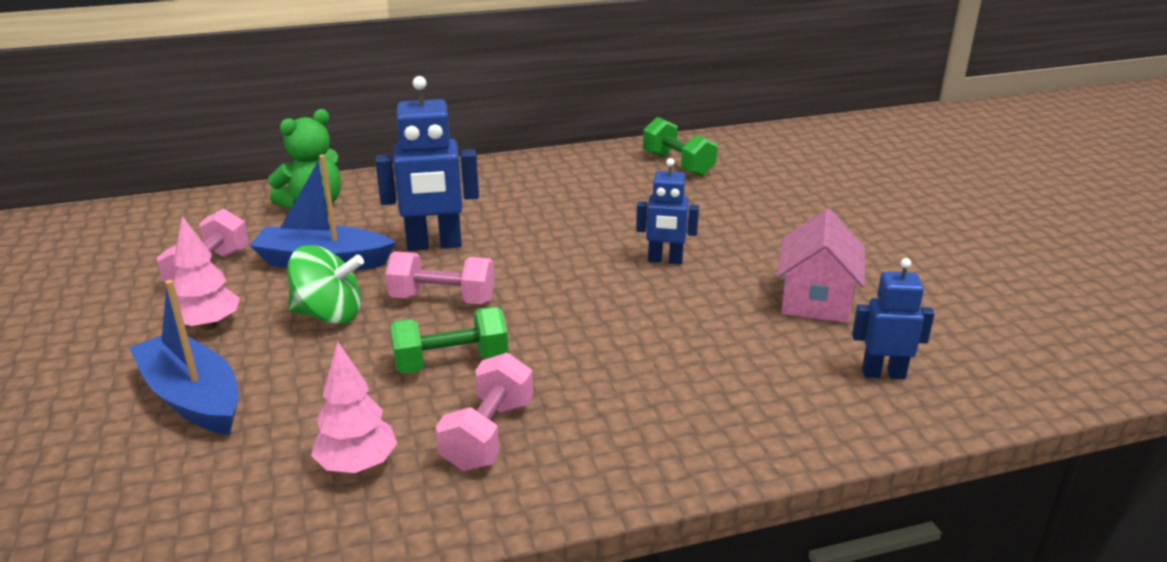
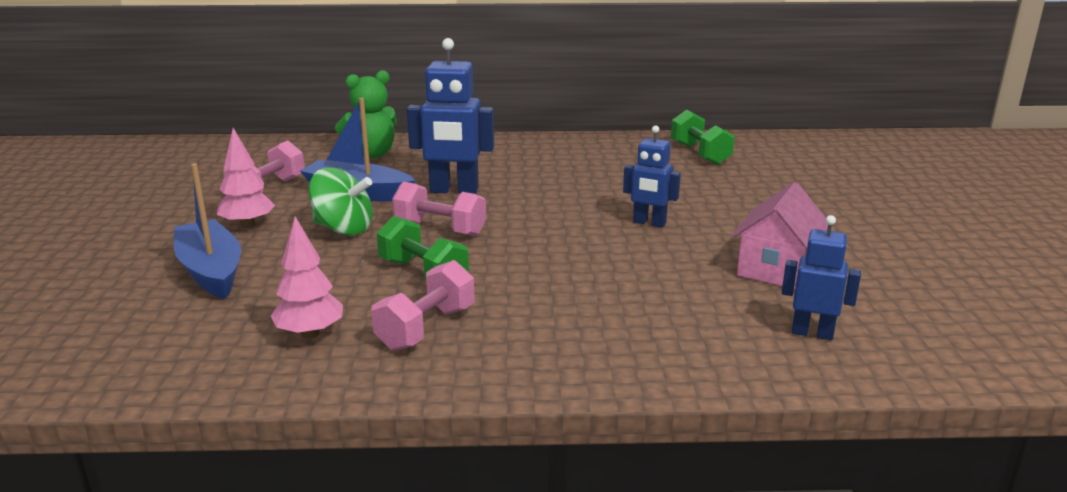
camera: 15 degrees right, 5 degrees down
green dumbbell [390,306,508,374] -> green dumbbell turned 45 degrees clockwise [377,216,469,281]

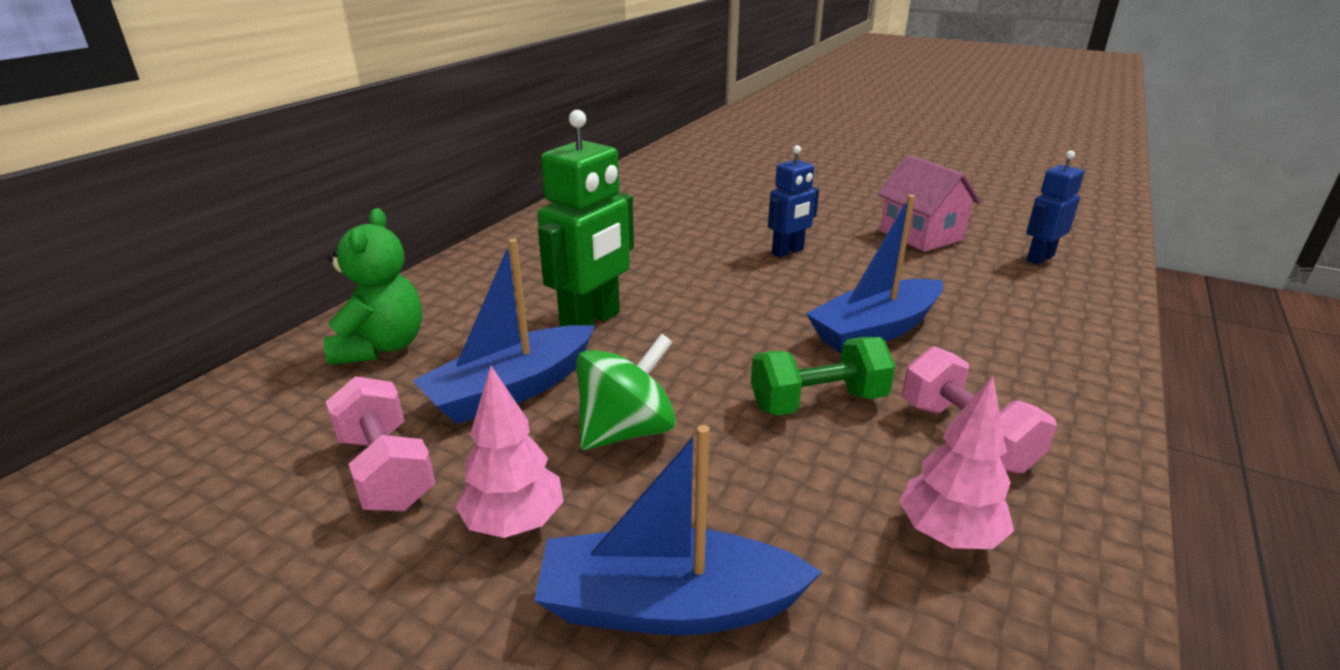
camera: 60 degrees left, 5 degrees up
pink dumbbell [392,182,486,236] -> none
blue robot [407,38,494,194] -> green robot [537,110,634,326]
green dumbbell [671,110,735,165] -> none
none -> blue boat [806,195,943,354]

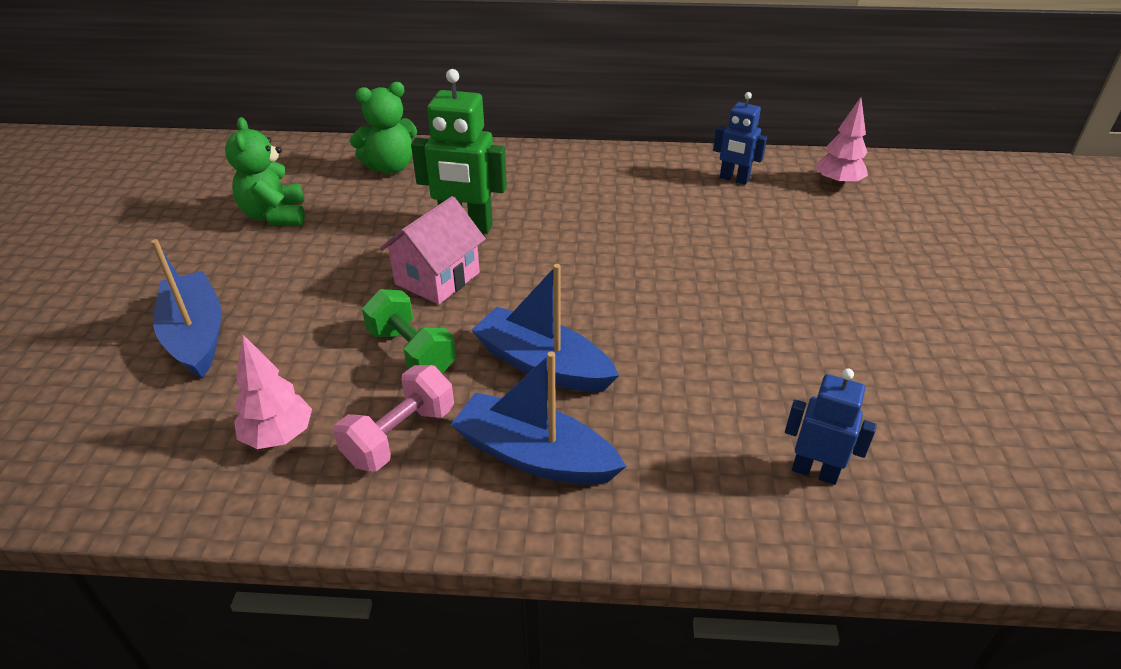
camera: 65 degrees right, 10 degrees up
pink dumbbell [326,376,435,511] -> green teddy bear [225,117,305,225]
blue boat [412,239,594,424] -> blue boat moved to [451,352,627,485]
pink tree [455,365,564,538] -> pink tree moved to [815,97,868,187]
green spinning top [576,334,676,450] -> none
blue robot [768,145,819,258] -> blue robot moved to [713,92,767,185]
pink house [877,155,981,252] -> pink house moved to [379,196,486,304]

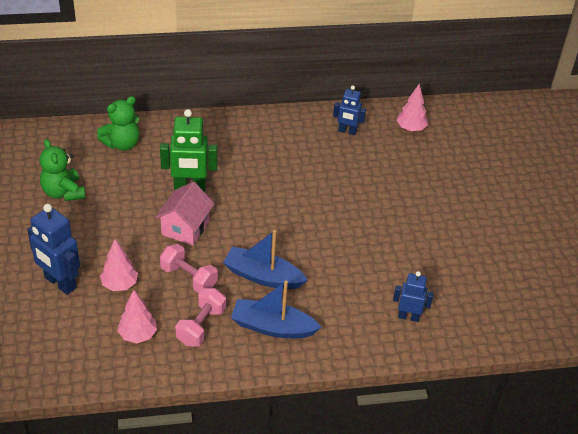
camera: 15 degrees left, 5 degrees up
blue boat [151,239,222,378] -> blue robot [27,204,80,295]
green dumbbell [362,289,456,374] -> pink dumbbell [160,244,218,293]
none -> pink tree [100,239,138,291]

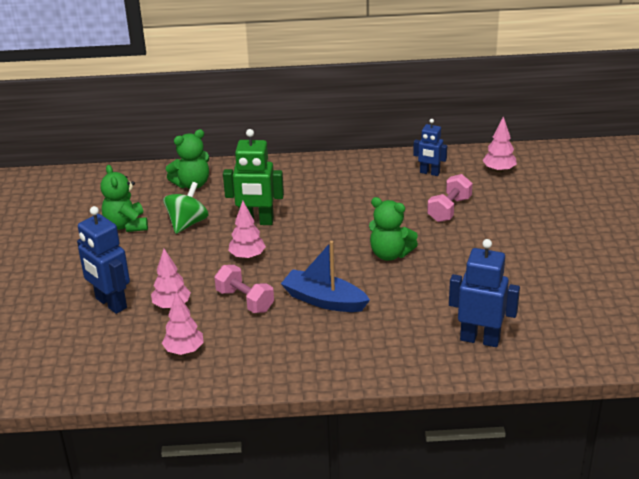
camera: 10 degrees right, 10 degrees down
pink house [155,182,215,246] -> pink tree [228,201,266,260]
pink dumbbell [175,288,226,347] -> pink dumbbell moved to [427,174,473,222]
blue boat [231,280,321,338] -> none
blue robot [393,271,434,322] -> blue robot [449,239,520,347], size x1.63
none -> green spinning top [163,182,209,234]
none -> green teddy bear [369,197,418,261]

